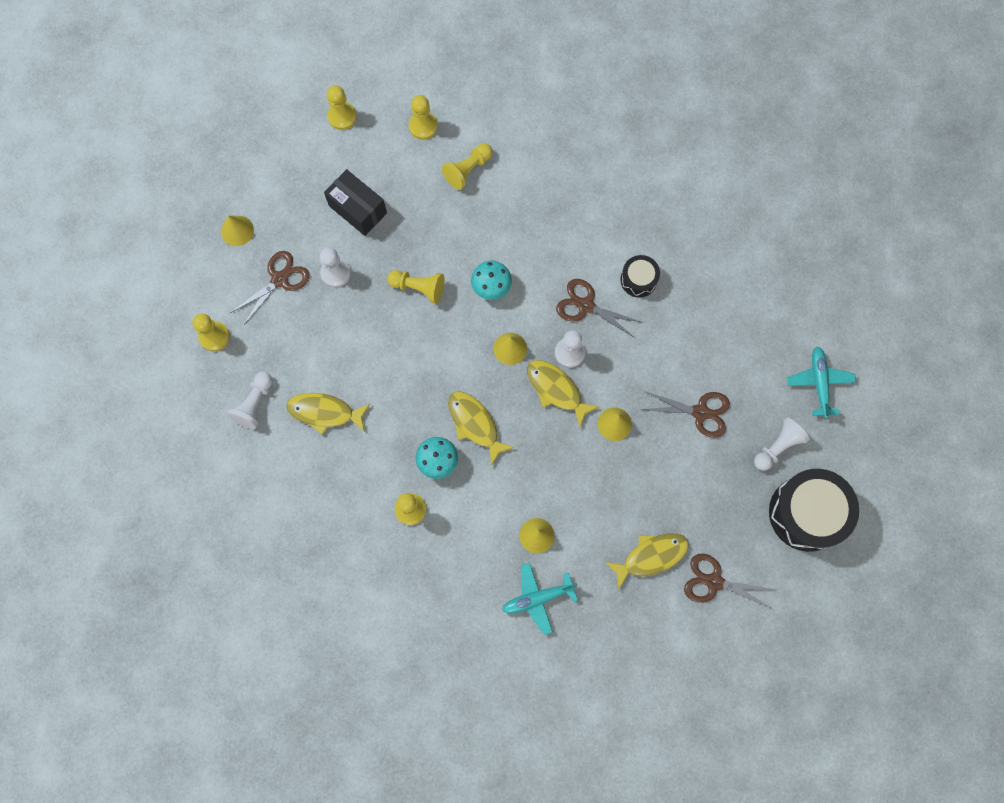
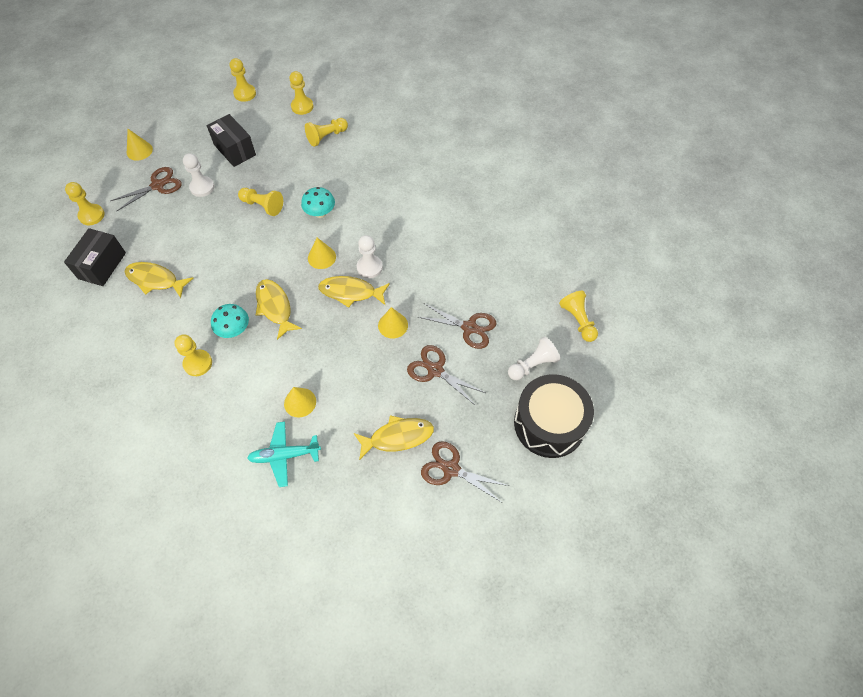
camera: 10 degrees right, 15 degrees down
white pawn [227,372,272,429] -> black box [64,228,126,286]
yellow fish [527,360,600,428] -> yellow fish turned 45 degrees counterclockwise [318,276,390,308]
brown scissors [556,279,644,338] -> brown scissors moved to [407,345,485,406]
black drum [620,255,660,297] -> none
turquoise plane [786,346,856,418] -> yellow pawn [559,291,598,342]

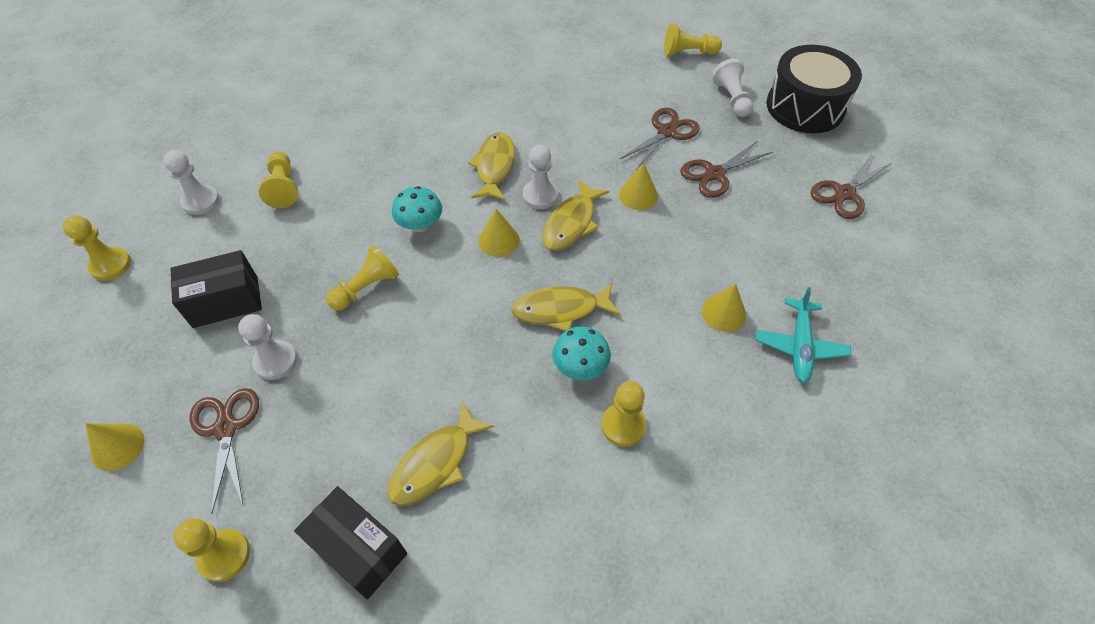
camera: 70 degrees left, 5 degrees down
yellow pawn [289,71,313,115] -> white pawn [163,150,219,215]
yellow fish [354,415,434,460] -> yellow fish moved to [468,132,515,201]

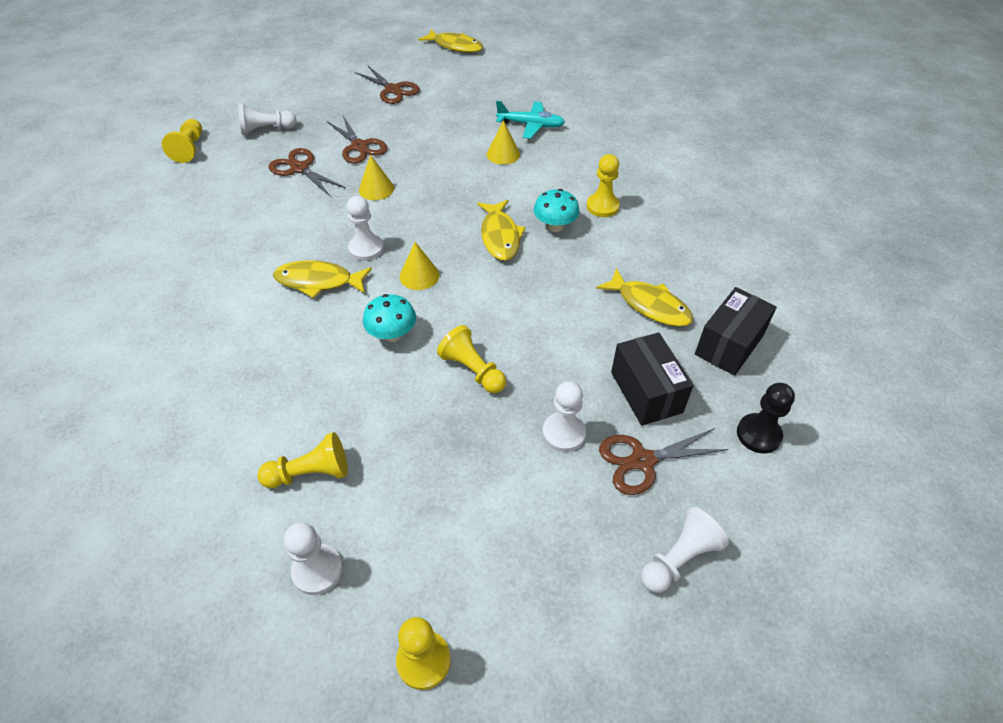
camera: 90 degrees left, 5 degrees down
yellow cone [85,423,144,471] -> white pawn [641,507,729,593]
black box [170,250,262,328] -> black box moved to [611,332,694,426]
yellow pawn [173,518,250,582] -> black pawn [737,383,795,454]
yellow fish [543,179,609,251] -> yellow fish moved to [418,29,483,53]
black drum [766,45,862,133] -> none

